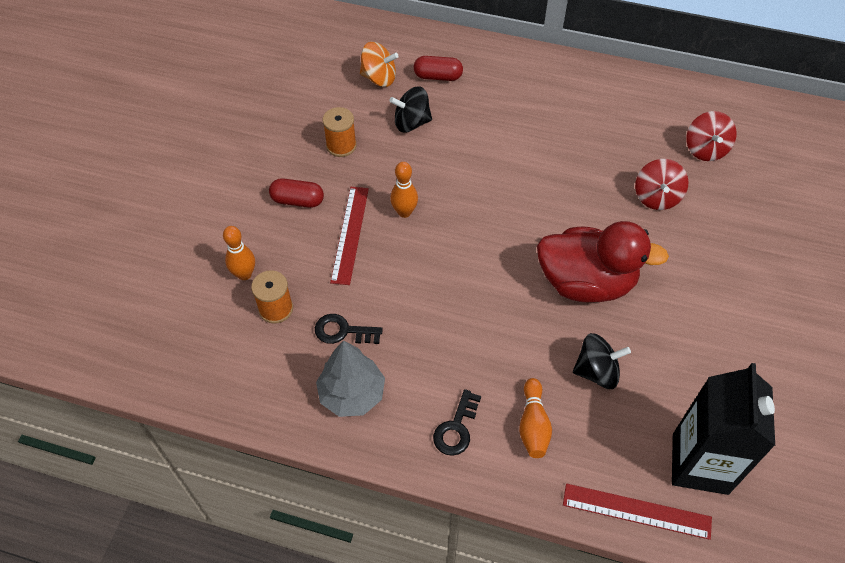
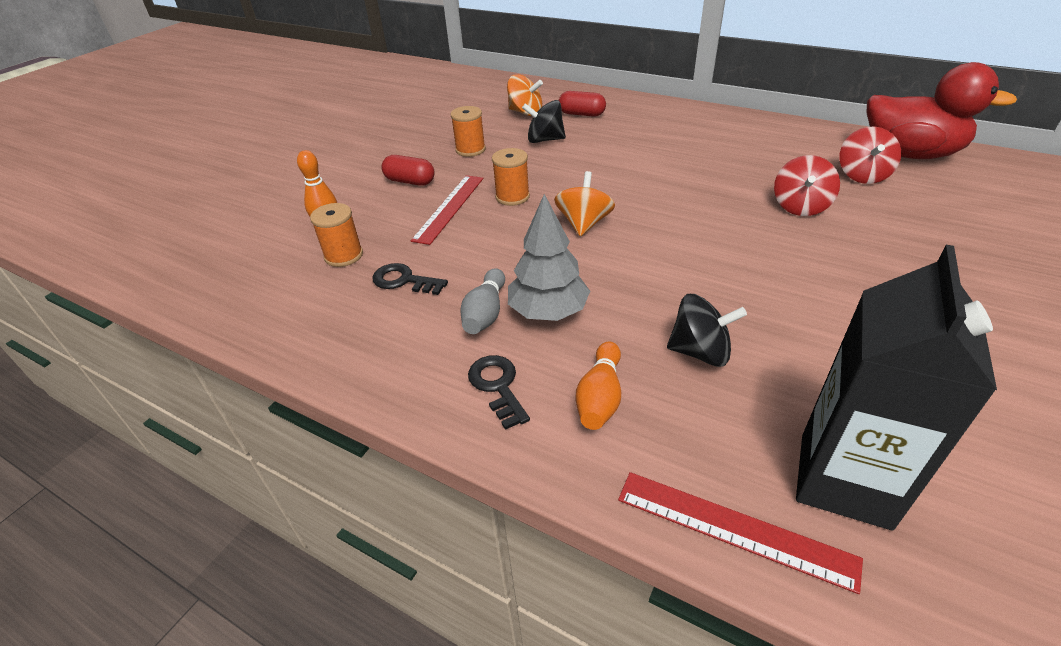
camera: 15 degrees right, 15 degrees down
grey tree [316,340,385,417] -> grey tree moved to [508,194,590,321]
orange bowling pin [390,162,418,218] -> orange spool [492,148,530,206]
black key [433,389,481,456] -> black key turned 120 degrees clockwise [468,355,530,430]
red duck [537,221,669,303] -> red duck moved to [866,62,1017,159]
none -> grey bowling pin [460,268,505,334]
none -> orange spinning top [554,171,615,236]

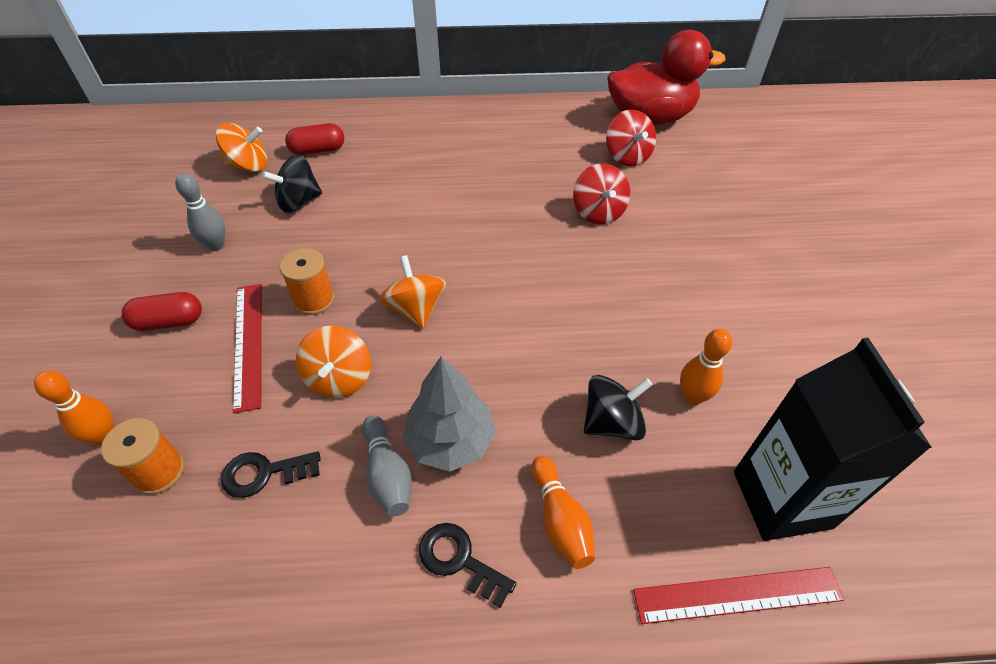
camera: 35 degrees left, 10 degrees up
orange spool [450,106,486,157] -> grey bowling pin [175,173,225,251]
none -> orange spinning top [296,325,371,398]
none -> orange bowling pin [680,329,732,405]

